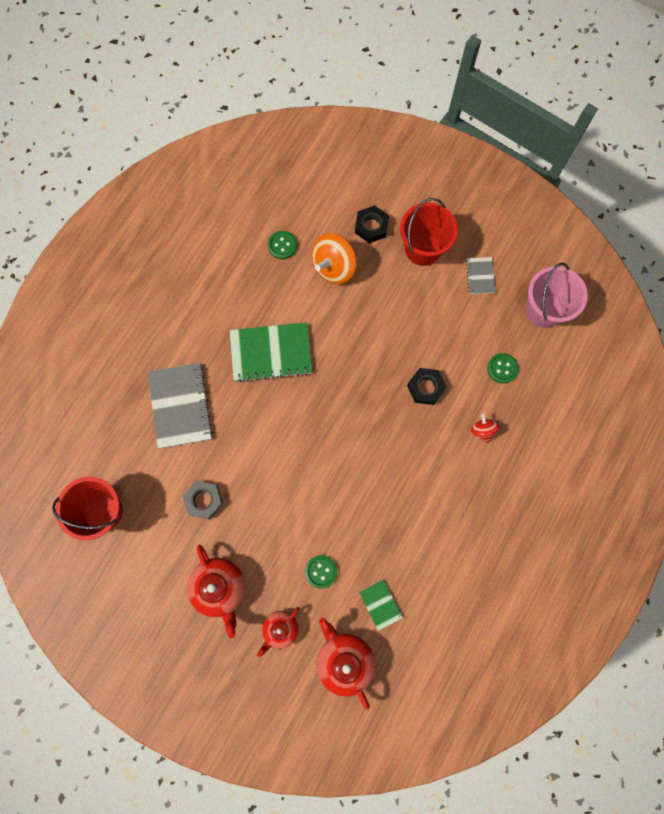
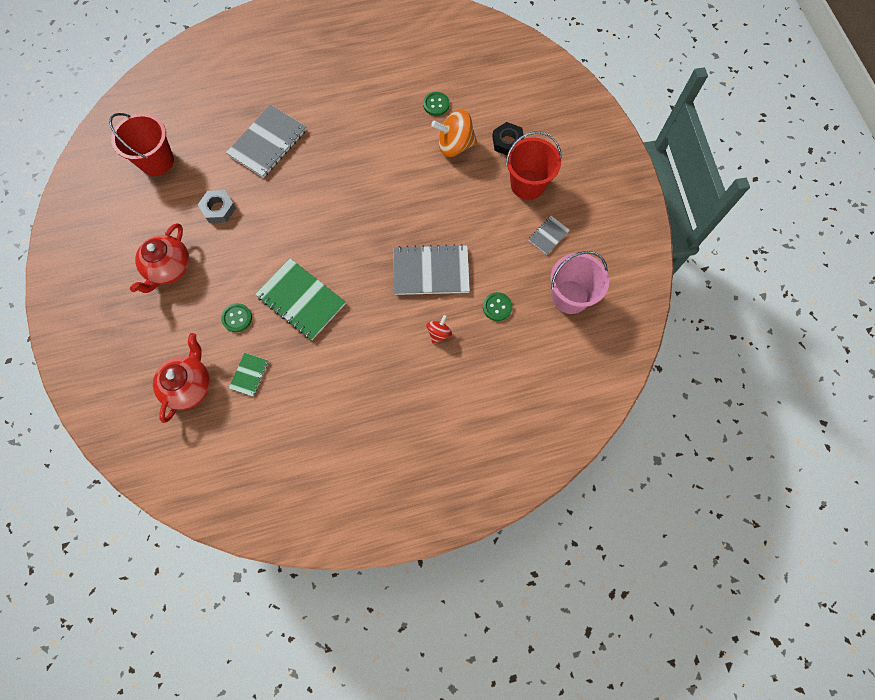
camera: 45 degrees right, 5 degrees down
green notebook [229,322,312,382] -> green notebook moved to [255,259,346,340]
red teapot [257,607,300,657] -> none
black nut [407,368,447,405] -> grey notebook [394,244,470,295]

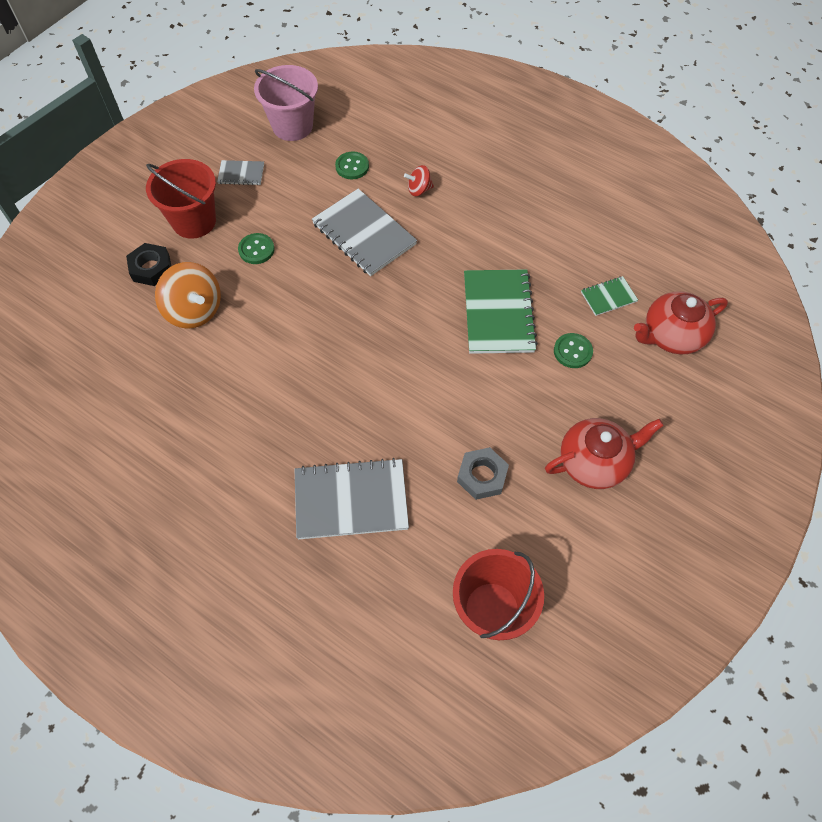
camera: 130 degrees left, 10 degrees down
green button [423,92,450,116] -> green button moved to [238,233,275,264]

